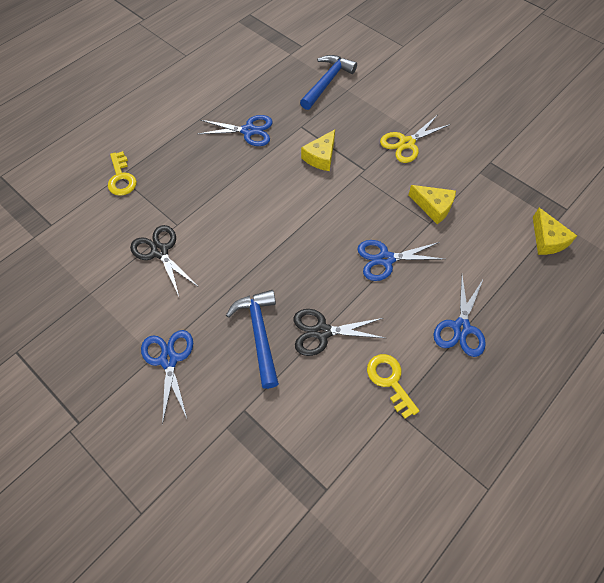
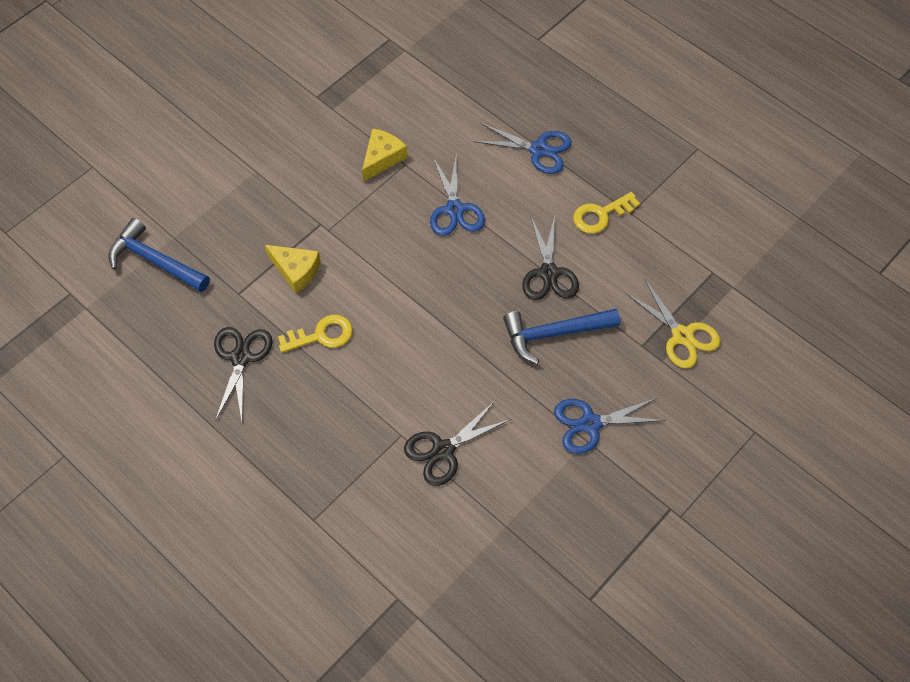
camera: 90 degrees left, 0 degrees up
yellow key [108,151,137,196] -> yellow key moved to [278,315,353,353]
blue scissors [198,115,273,146] -> black scissors [214,327,273,421]
yellow scissors [380,116,451,163] -> yellow scissors moved to [626,280,721,369]
yellow cheese [533,208,577,255] -> none

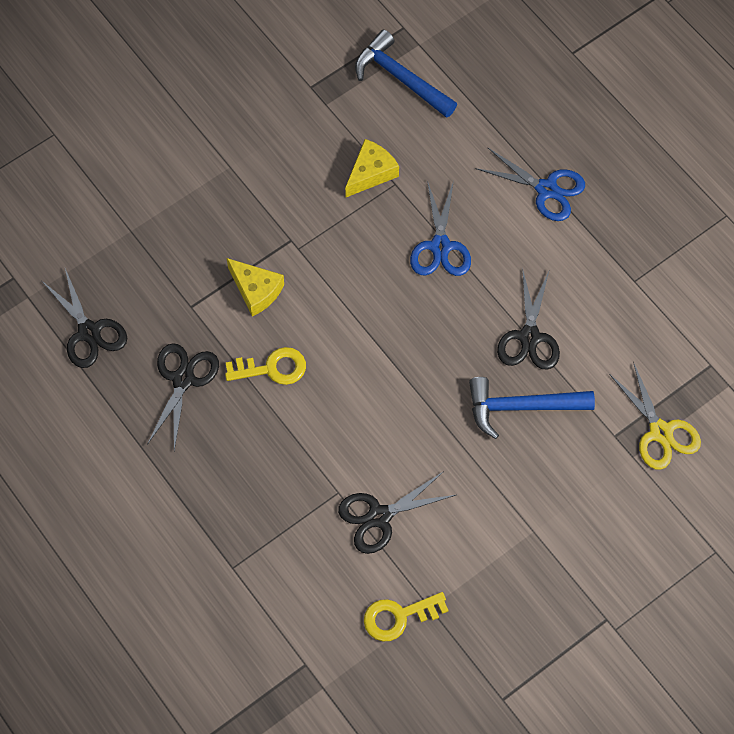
camera: 10 degrees right, 5 degrees up
blue hammer [108,218,210,292] -> blue hammer moved to [355,30,457,118]
blue scissors [554,398,666,454] -> none
yellow key [573,192,640,234] -> yellow key moved to [364,592,449,641]
none -> black scissors [41,269,127,368]

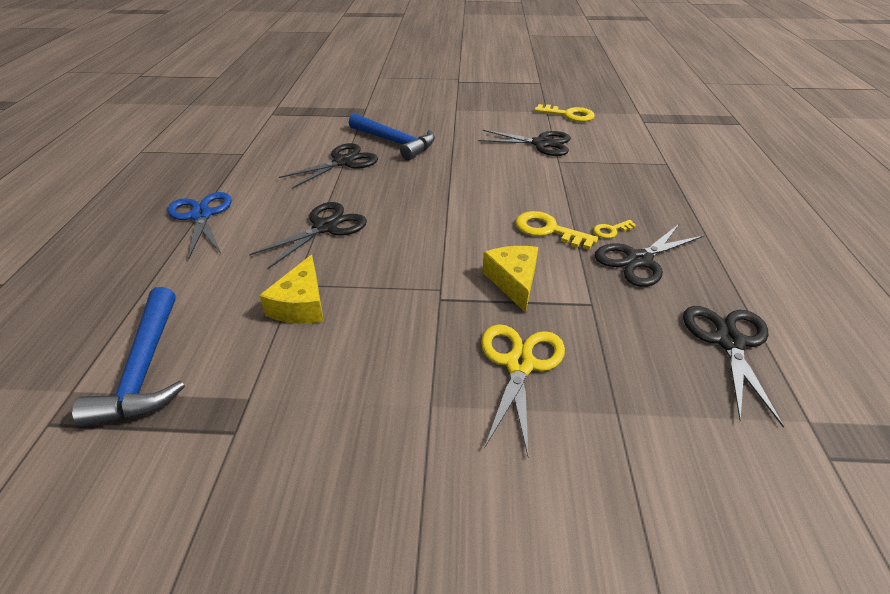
camera: 140 degrees left, 25 degrees down
yellow cheese [345,139,399,197] -> yellow cheese turned 75 degrees counterclockwise [259,255,324,323]
blue scissors [410,181,471,276] -> black scissors [249,202,367,269]
yellow scissors [609,362,701,470] -> yellow scissors moved to [481,324,565,456]
none -> yellow key [593,220,636,238]

